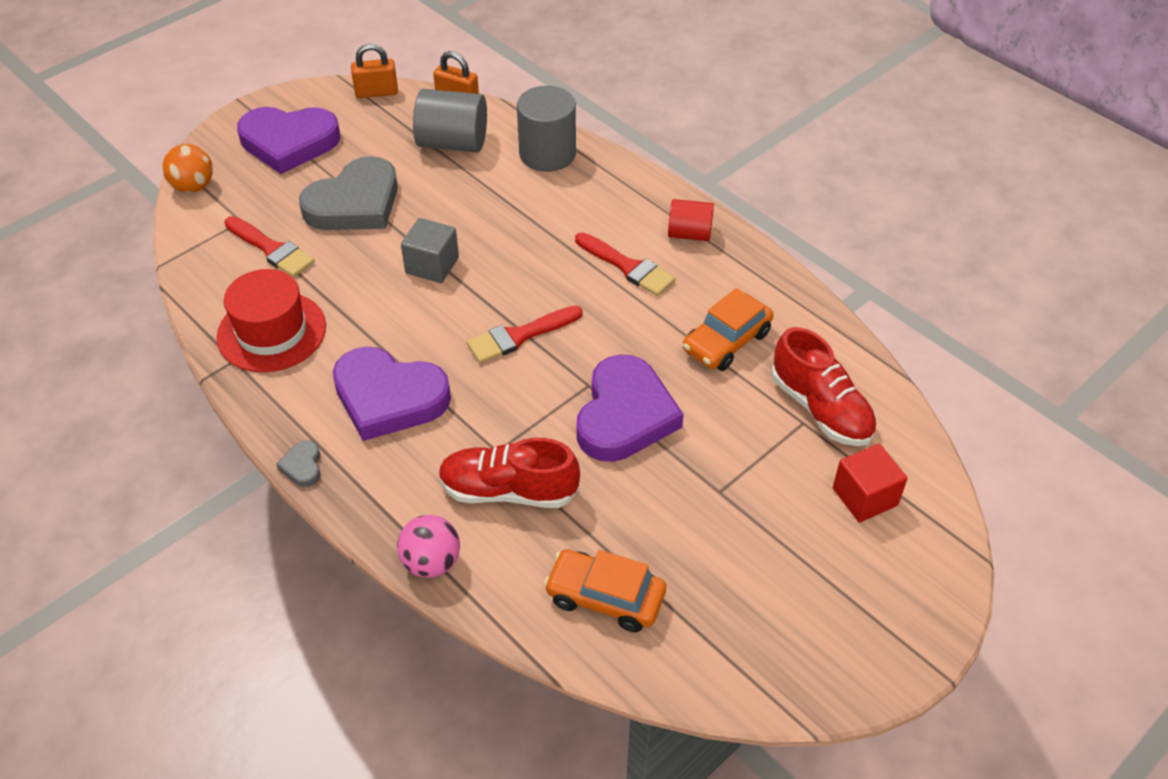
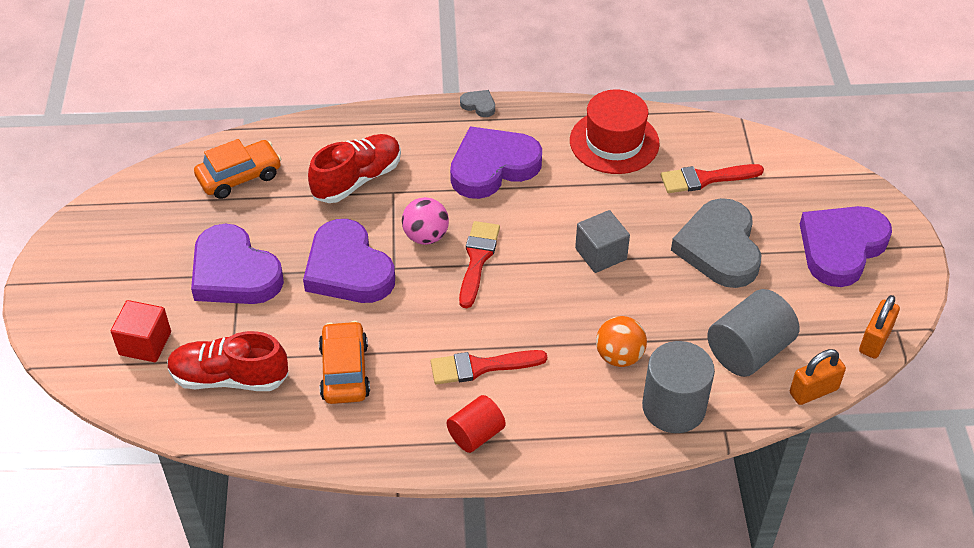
camera: 130 degrees right, 0 degrees up
orange ball [162,144,213,193] -> orange ball moved to [596,316,647,367]
pink ball [397,515,460,578] -> pink ball moved to [402,197,449,245]
none -> purple heart [191,224,284,304]

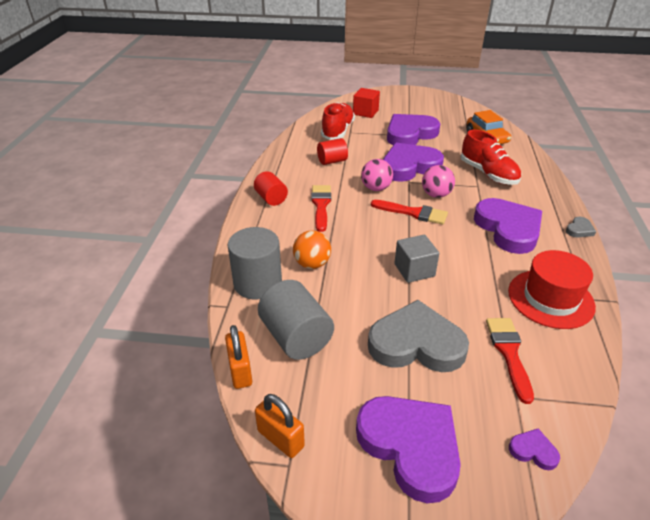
camera: 100 degrees right, 10 degrees down
orange car [319,321,370,404] -> red cylinder [317,138,348,165]
none -> pink ball [361,159,393,191]
none -> purple heart [509,429,560,470]

